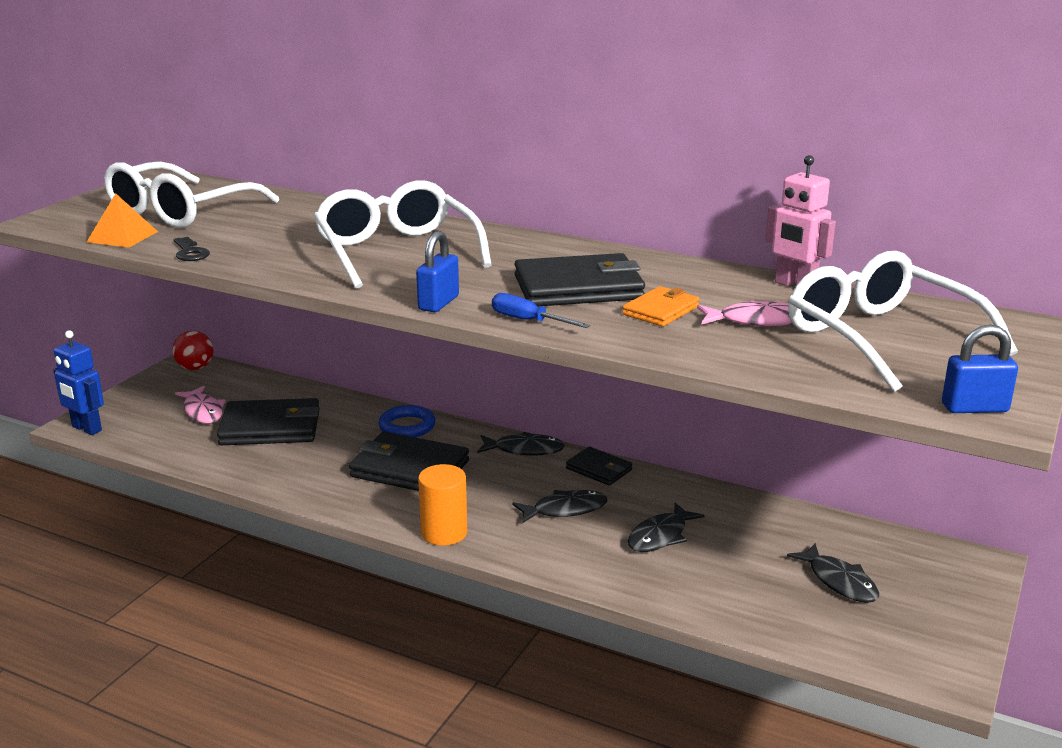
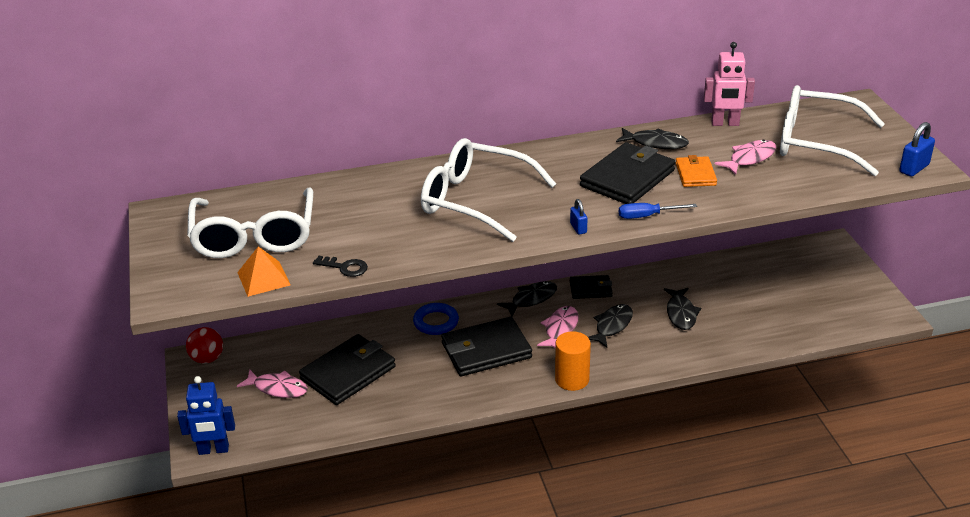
camera: 40 degrees left, 10 degrees up
blue padlock [416,231,459,312] -> blue padlock [570,199,588,235], size x0.61
black fish [787,543,879,603] -> black fish moved to [616,128,689,149]
none -> pink fish [537,306,579,348]

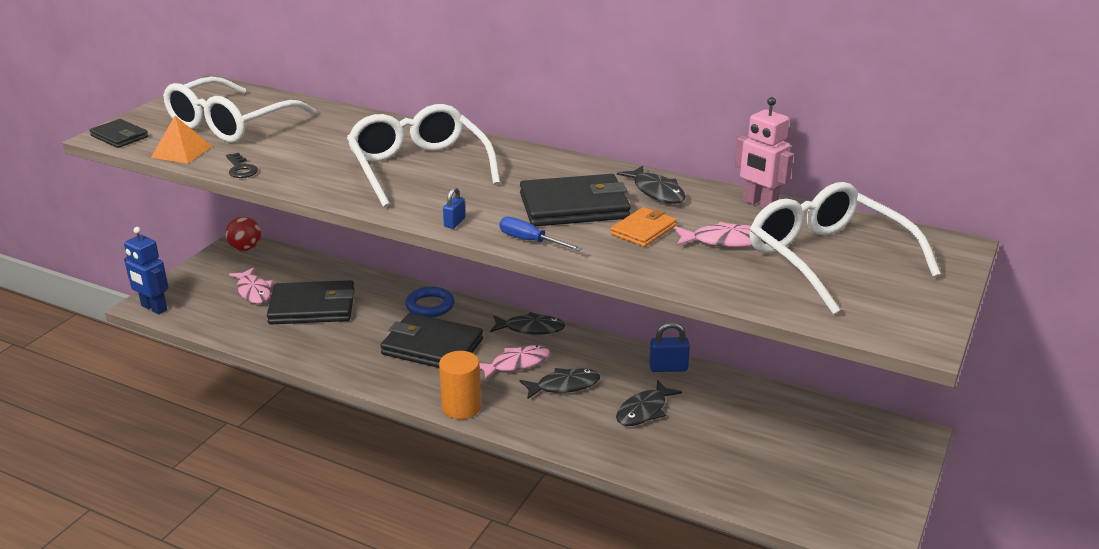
camera: 40 degrees right, 5 degrees down
black wallet [570,275,613,299] -> black wallet moved to [90,119,148,148]
blue padlock [899,122,935,177] -> blue padlock moved to [649,322,690,372]

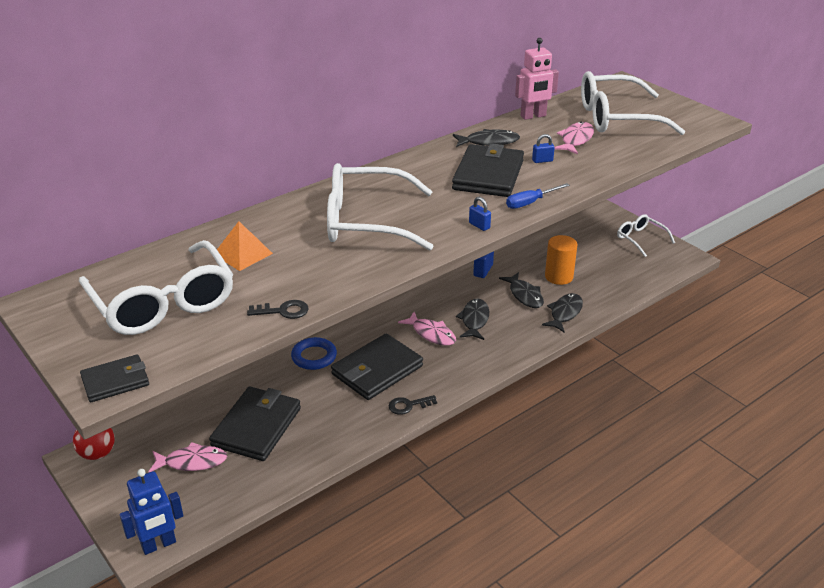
camera: 65 degrees left, 5 degrees up
orange pyramid [151,116,212,163] -> orange pyramid moved to [217,221,273,271]
orange cylinder [439,351,481,419] -> orange cylinder moved to [545,235,578,285]
pink fish [480,345,550,380] -> pink fish turned 135 degrees clockwise [398,312,456,346]
black fish [490,312,565,335] -> black fish moved to [542,293,583,332]
orange wallet [611,207,677,247] -> blue padlock [532,134,555,163]
none -> black key [389,395,437,415]
none -> white glasses [617,214,675,257]

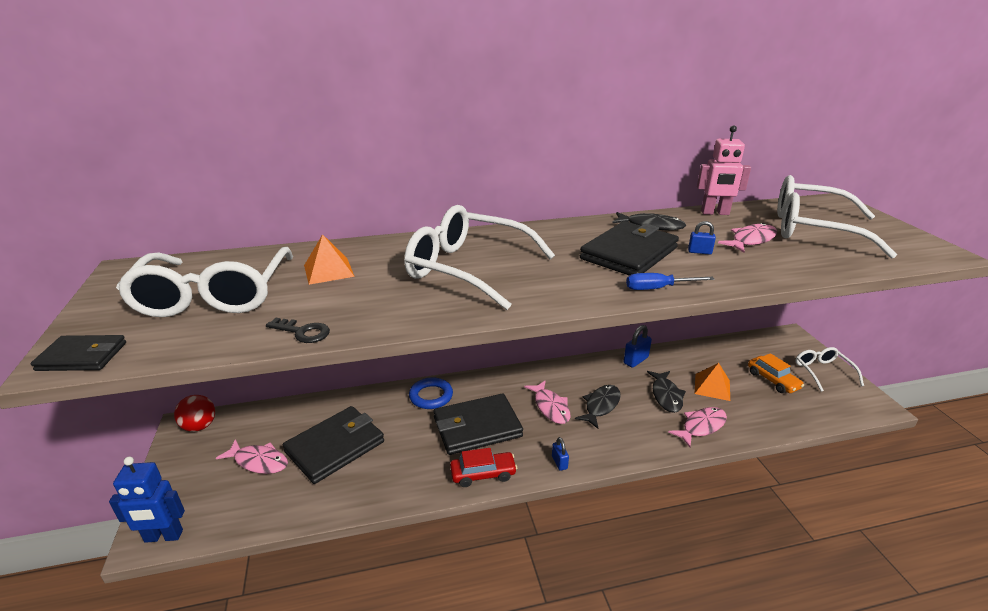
camera: 25 degrees right, 5 degrees down
black key [389,395,437,415] -> red car [450,448,517,487]
blue padlock [469,197,491,231] -> blue padlock moved to [552,437,569,471]
black fish [542,293,583,332] -> pink fish [668,407,727,447]
orange cylinder [545,235,578,285] -> orange pyramid [695,363,730,401]
none -> orange car [748,353,804,393]

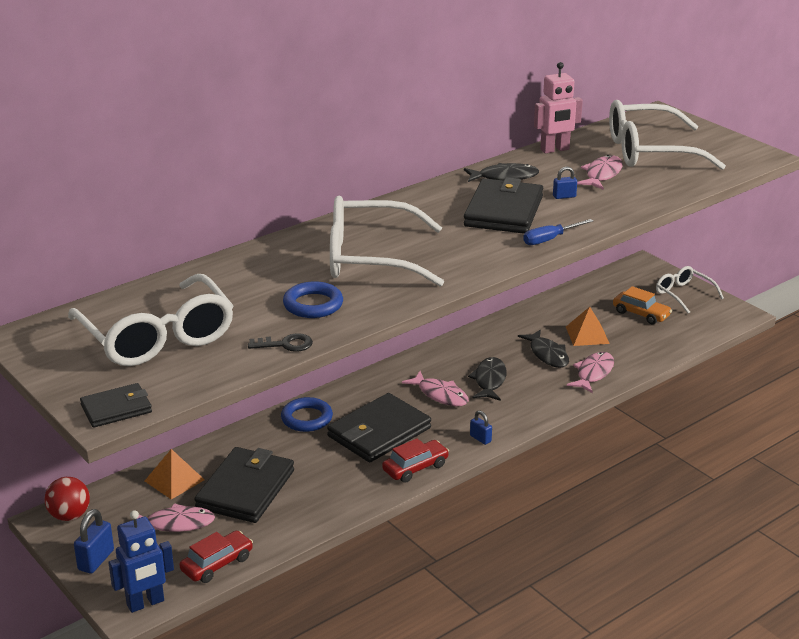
camera: 25 degrees left, 0 degrees up
orange pyramid [304,234,355,285] -> orange pyramid moved to [145,449,205,500]
blue padlock [624,325,652,368] -> blue padlock moved to [74,509,114,573]
none -> red car [179,531,253,583]
none -> blue ring [283,281,343,318]

